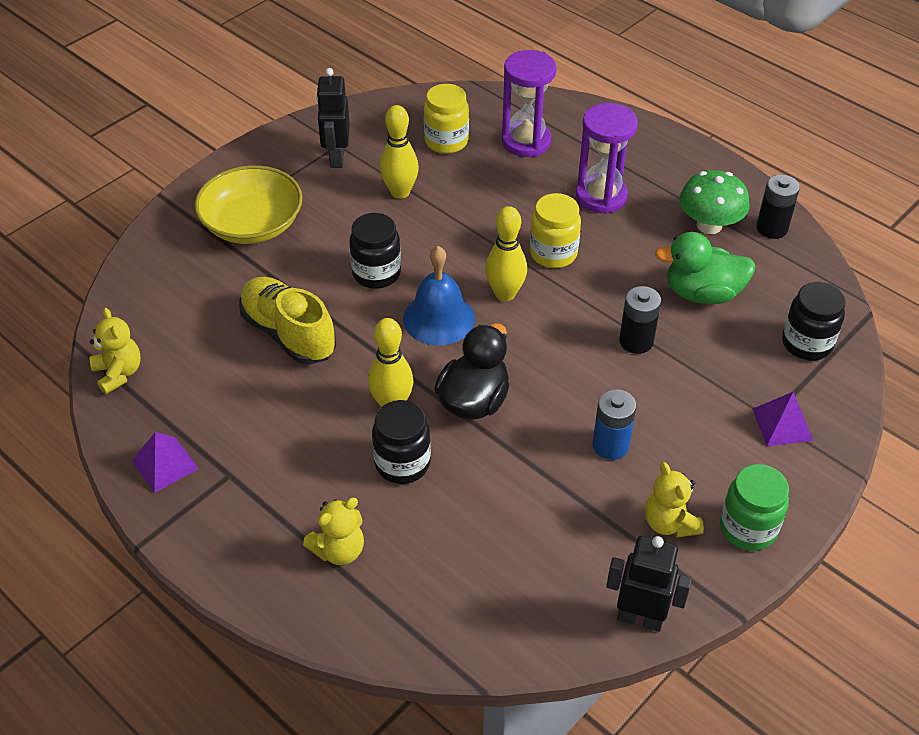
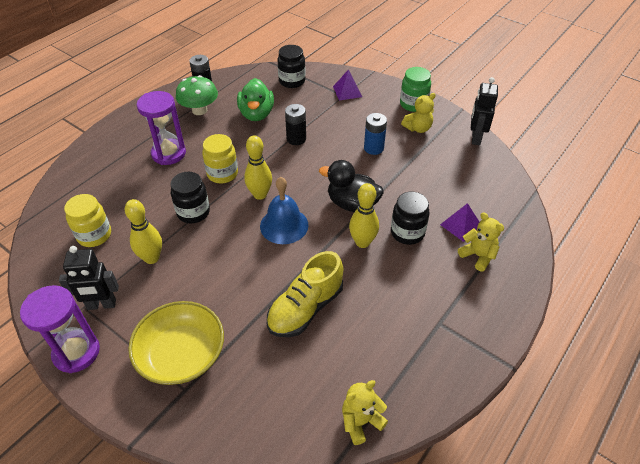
camera: 95 degrees left, 0 degrees up
purple pyramid [132,432,199,493] -> purple pyramid moved to [440,203,479,242]
black jar [349,213,401,289] -> black jar moved to [171,172,210,223]
purple hourglass [502,50,557,157] -> purple hourglass moved to [20,285,100,373]

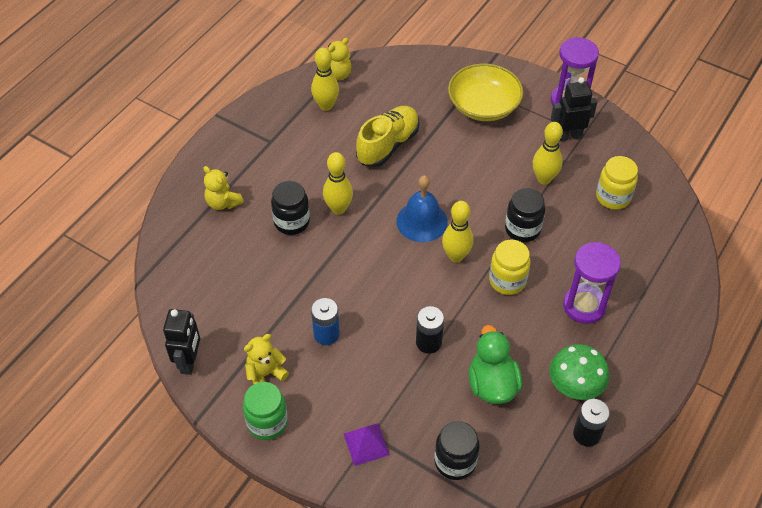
camera: 175 degrees right, 5 degrees up
black duck [319,160,384,212] -> none
purple pyramid [440,203,479,242] -> none
none -> yellow bowling pin [311,48,339,111]

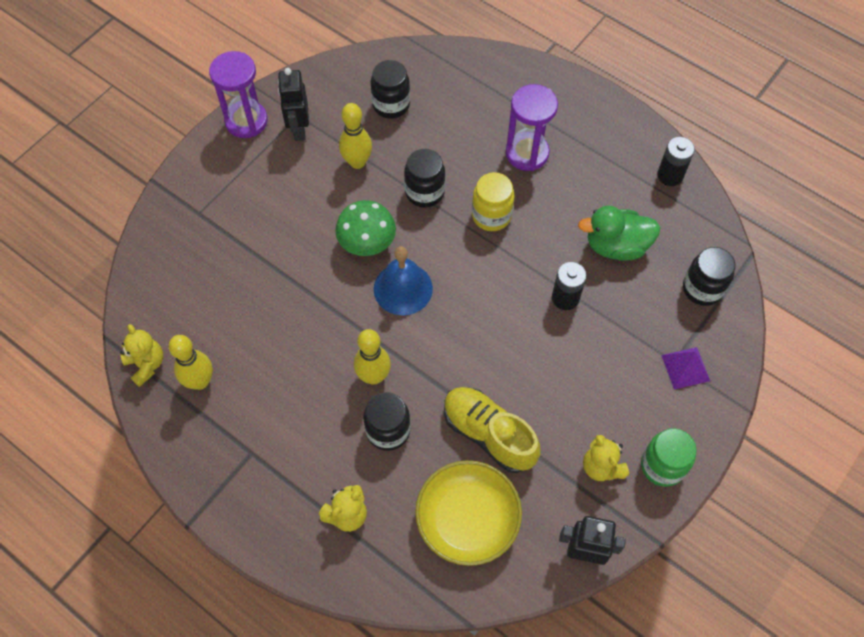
camera: 85 degrees left, 10 degrees up
blue battery [311,298,340,345] -> none
yellow shoe [356,106,419,167] -> yellow shoe moved to [444,387,540,473]
yellow bowling pin [442,201,473,262] -> none
yellow bowl [448,64,523,121] -> yellow bowl moved to [415,460,522,566]
green mushroom [549,344,609,400] -> green mushroom moved to [335,200,396,256]
yellow jar [596,156,638,210] -> black jar [370,60,410,119]

